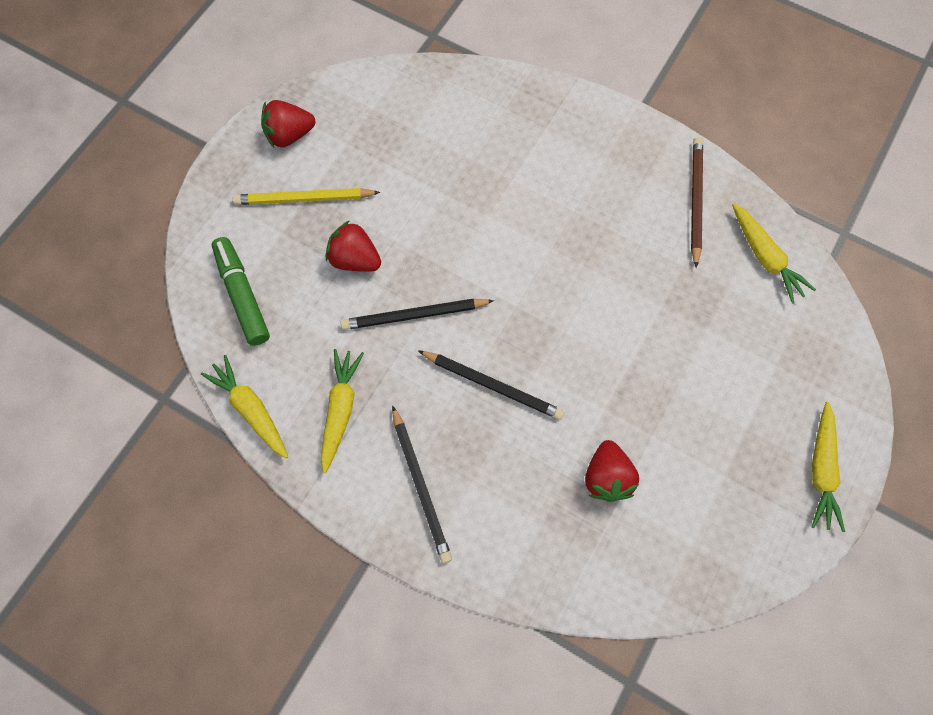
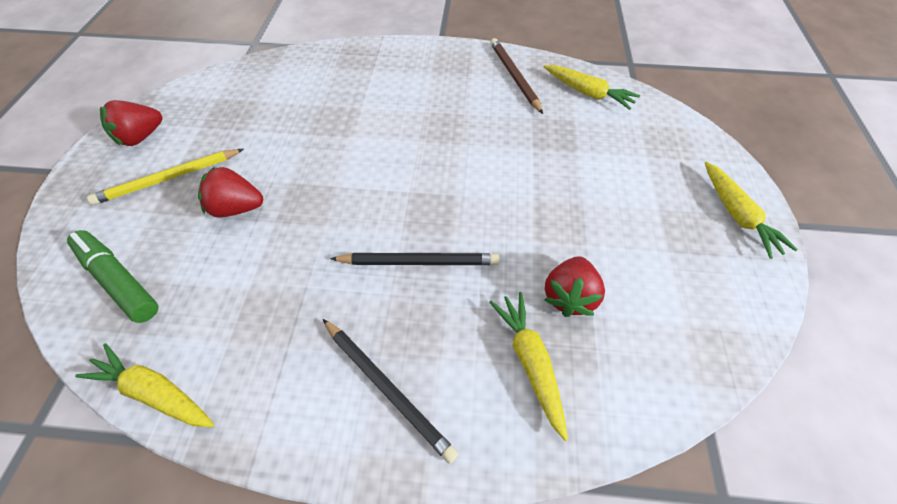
camera: 25 degrees left, 15 degrees down
yellow carrot [321,349,364,473] -> yellow carrot moved to [489,292,568,441]
black pencil [340,299,494,330] -> none
red strawberry [585,440,639,502] -> red strawberry turned 45 degrees clockwise [544,256,605,317]

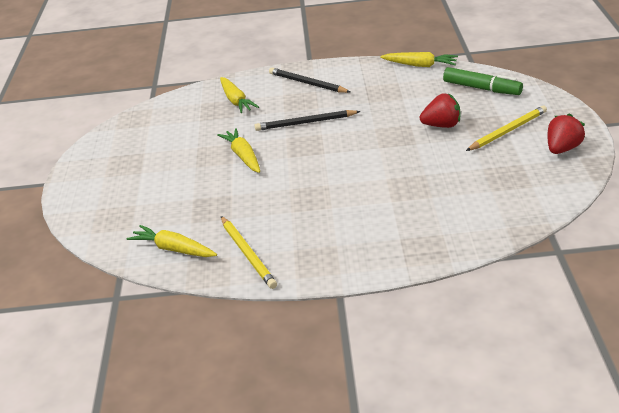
camera: 175 degrees right, 20 degrees down
brown pencil [490,38,543,114] -> yellow pencil [221,216,277,289]
red strawberry [544,256,605,317] -> none
yellow carrot [705,161,798,259] -> yellow carrot moved to [217,128,260,173]

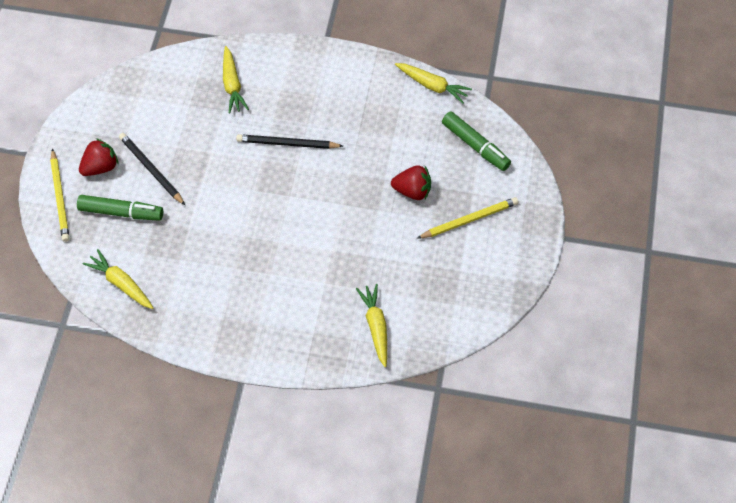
camera: 10 degrees right, 25 degrees up
yellow carrot [217,128,260,173] -> yellow carrot moved to [356,284,387,367]
yellow pencil [221,216,277,289] -> yellow pencil moved to [50,149,70,242]
black pencil [269,68,350,93] -> black pencil moved to [119,133,185,205]
red strawberry [547,113,585,154] -> red strawberry moved to [79,138,119,176]
none -> green marker [77,195,163,220]

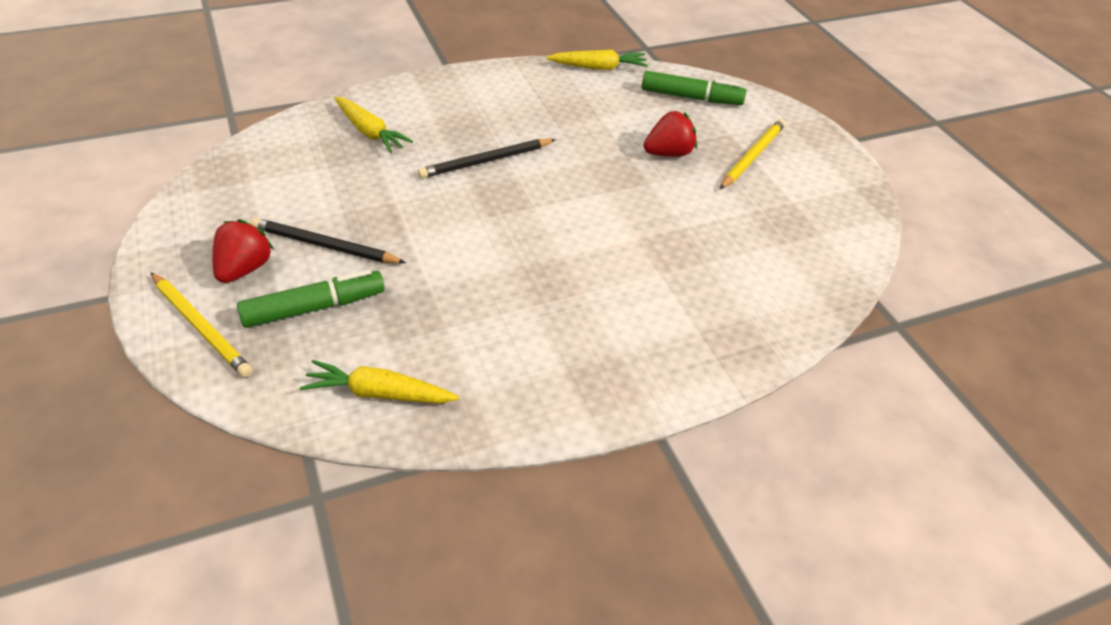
camera: 35 degrees left, 15 degrees down
yellow carrot [356,284,387,367] -> none

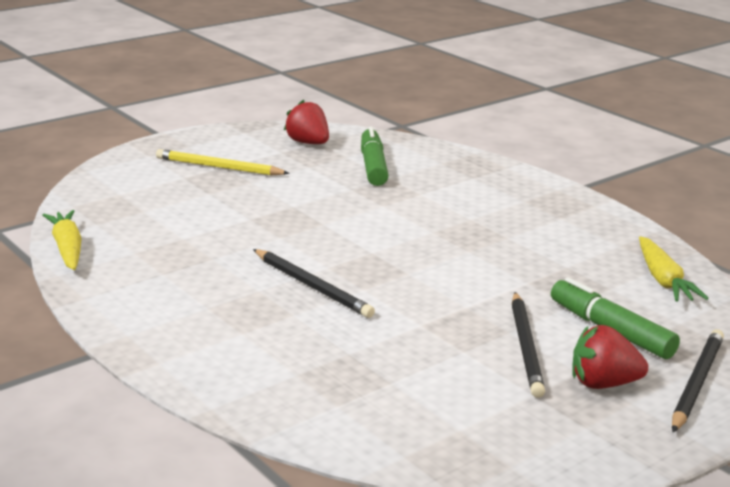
camera: 105 degrees left, 20 degrees down
yellow pencil [151,272,253,378] -> black pencil [672,329,724,432]
yellow carrot [334,97,413,153] -> none
green marker [642,71,746,105] -> green marker moved to [361,126,389,186]
red strawberry [644,111,697,157] -> red strawberry moved to [284,100,329,144]

